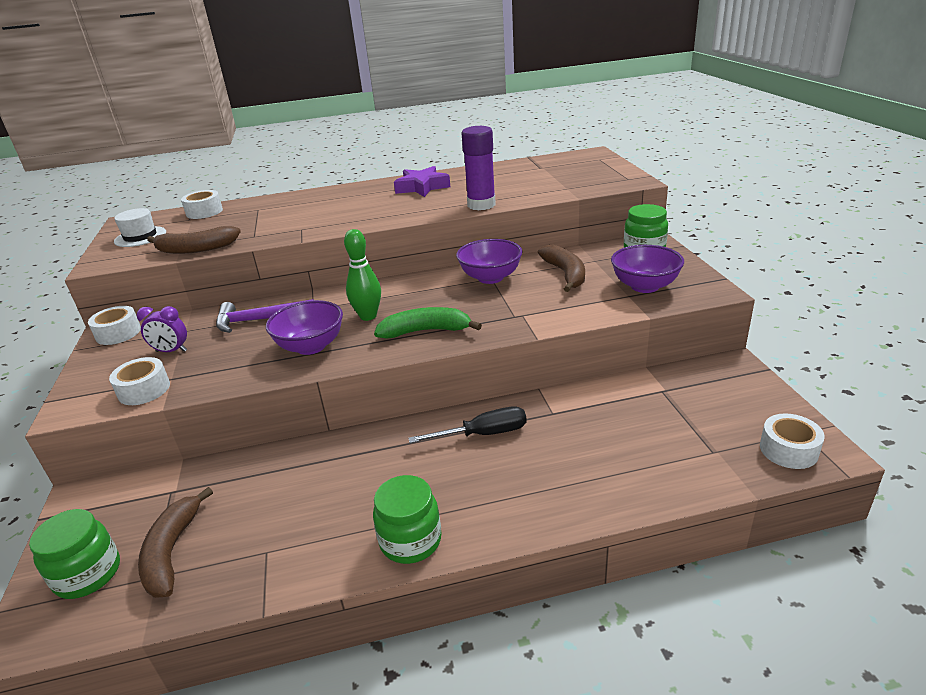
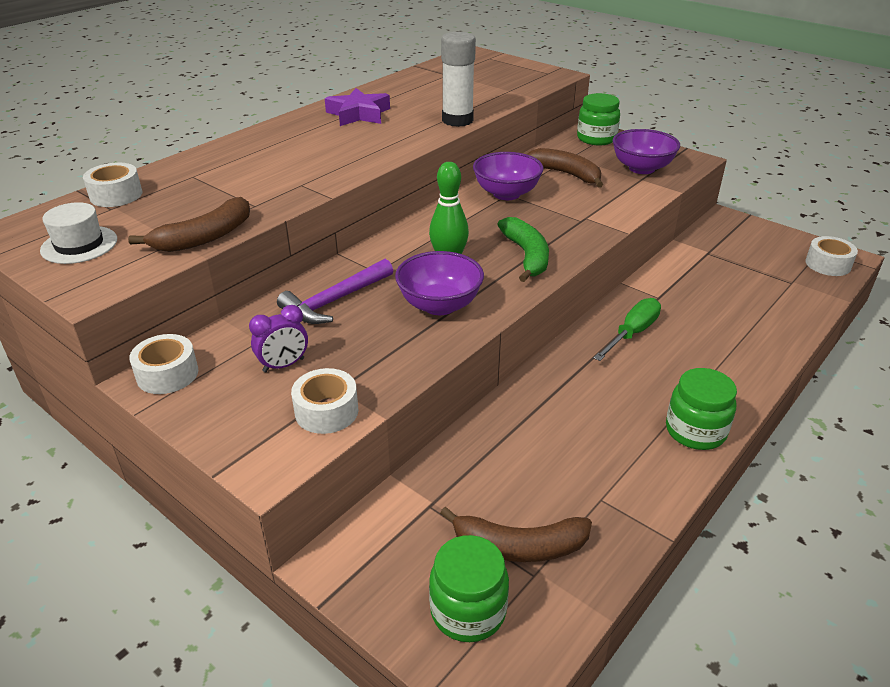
camera: 40 degrees left, 5 degrees up
brown banana [138,487,213,598] -> brown banana turned 45 degrees counterclockwise [440,507,592,562]
green banana [374,307,482,339] -> green banana turned 120 degrees clockwise [497,217,549,282]
black screwdriver [408,406,527,443] -> green screwdriver [593,298,661,361]
purple glue stick [462,126,496,210] -> white glue stick [441,32,476,127]

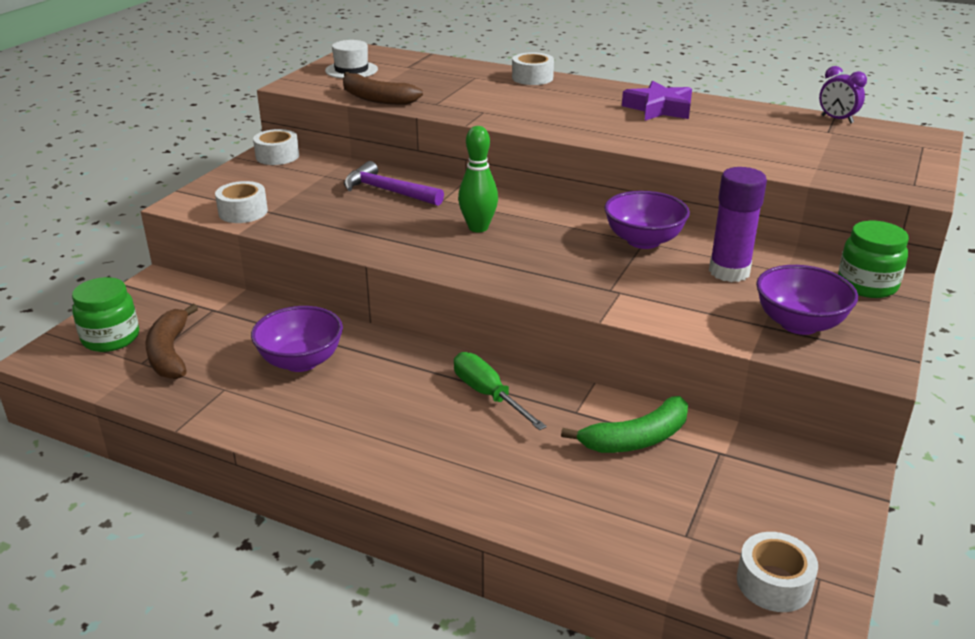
camera: 75 degrees right, 5 degrees down
white tape [83,163,143,207] -> white tape moved to [512,52,554,85]
purple clock [249,305,308,372] -> purple clock moved to [819,66,867,123]
purple bowl [395,251,484,315] -> purple bowl moved to [251,306,343,372]
white glue stick [441,32,476,127] -> none
green banana [497,217,549,282] -> green banana moved to [561,396,688,453]
brown banana [527,148,603,188] -> purple glue stick [709,167,767,282]
green screwdriver [593,298,661,361] -> green screwdriver turned 150 degrees counterclockwise [454,352,547,430]
green jar [666,368,737,450] -> none

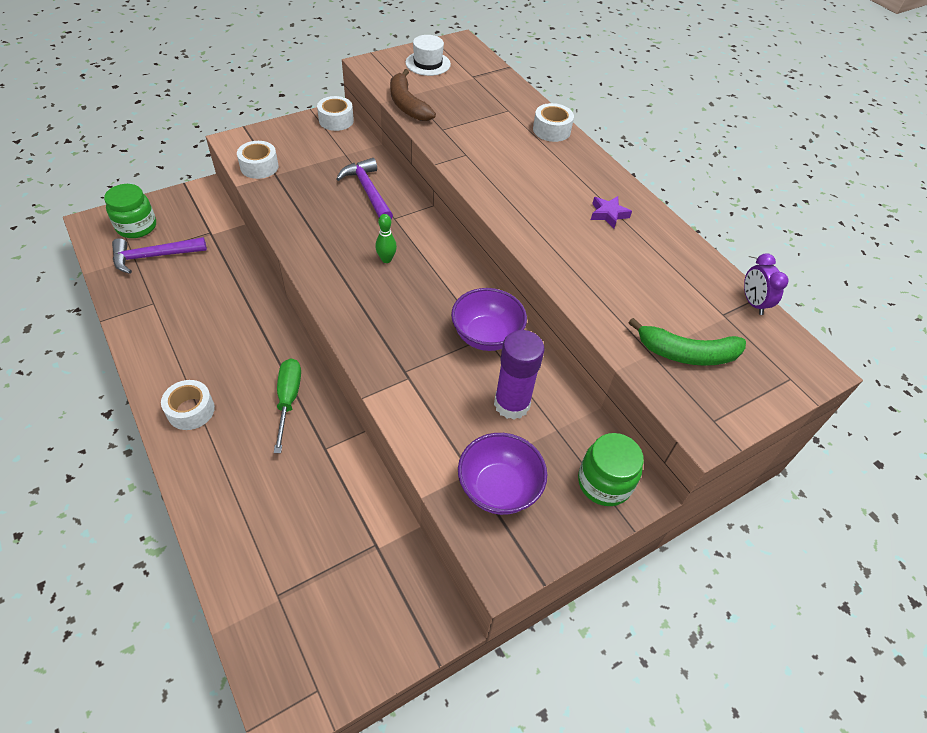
camera: 30 degrees right, 20 degrees up
brown banana [145,304,198,379] -> purple hammer [112,237,207,274]
purple bowl [251,306,343,372] -> none
green bowling pin [458,126,498,232] -> green bowling pin [375,214,397,263], size x0.64
green banana [561,396,688,453] -> green banana moved to [628,318,746,366]
purple star [622,81,692,121] -> purple star [591,196,632,228], size x0.60
white tape [737,532,818,612] -> white tape moved to [161,380,215,430]

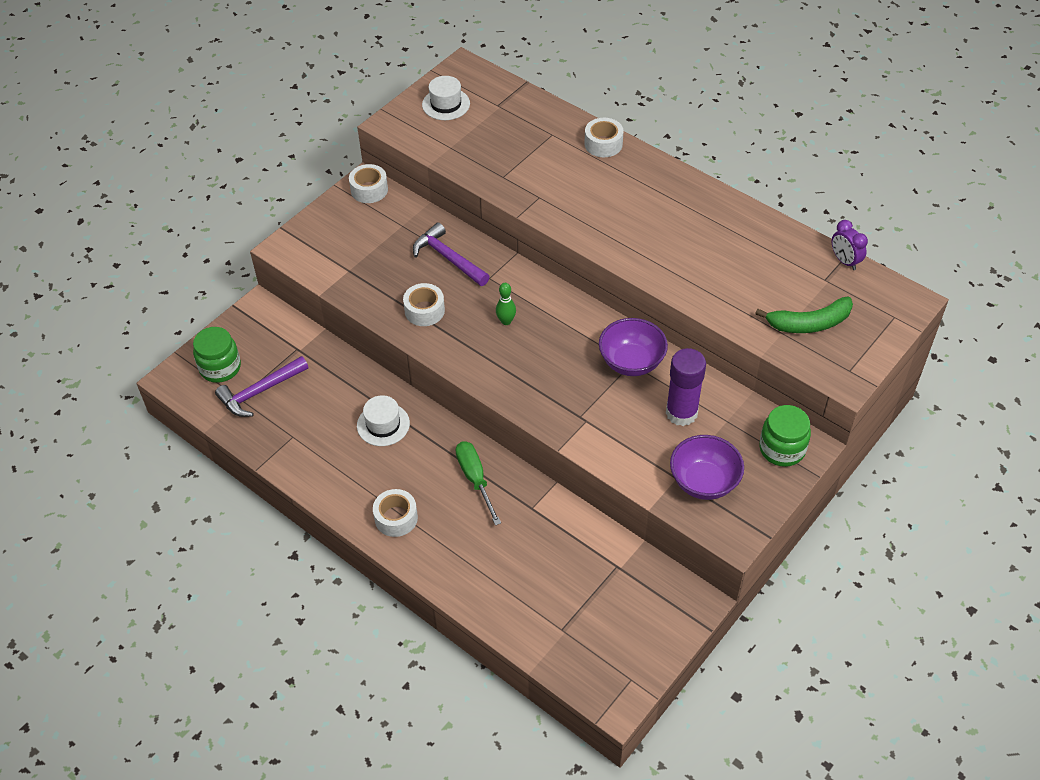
camera: 15 degrees left, 0 degrees up
white tape [237,141,278,179] -> white tape moved to [403,283,445,326]
brown banana [390,69,436,121] -> none
purple star [591,196,632,228] -> none
none -> white hat [357,395,410,446]

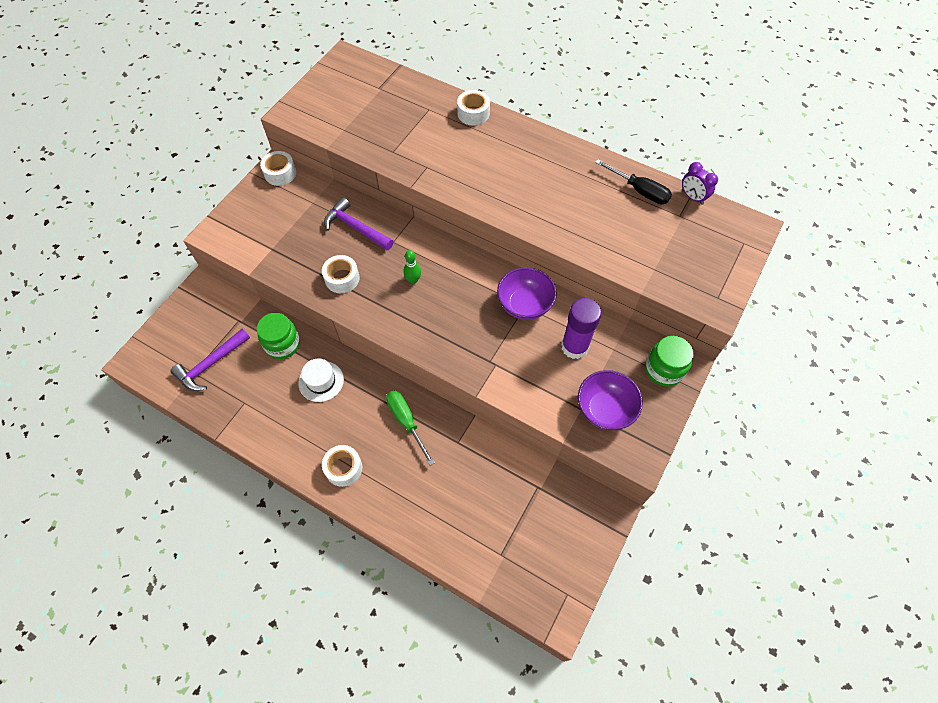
camera: 10 degrees left, 10 degrees up
green jar [193,327,241,383] -> green jar moved to [257,313,300,359]
white hat [422,76,470,120] -> none
green banana [755,297,853,333] -> none
none -> black screwdriver [595,159,672,204]

